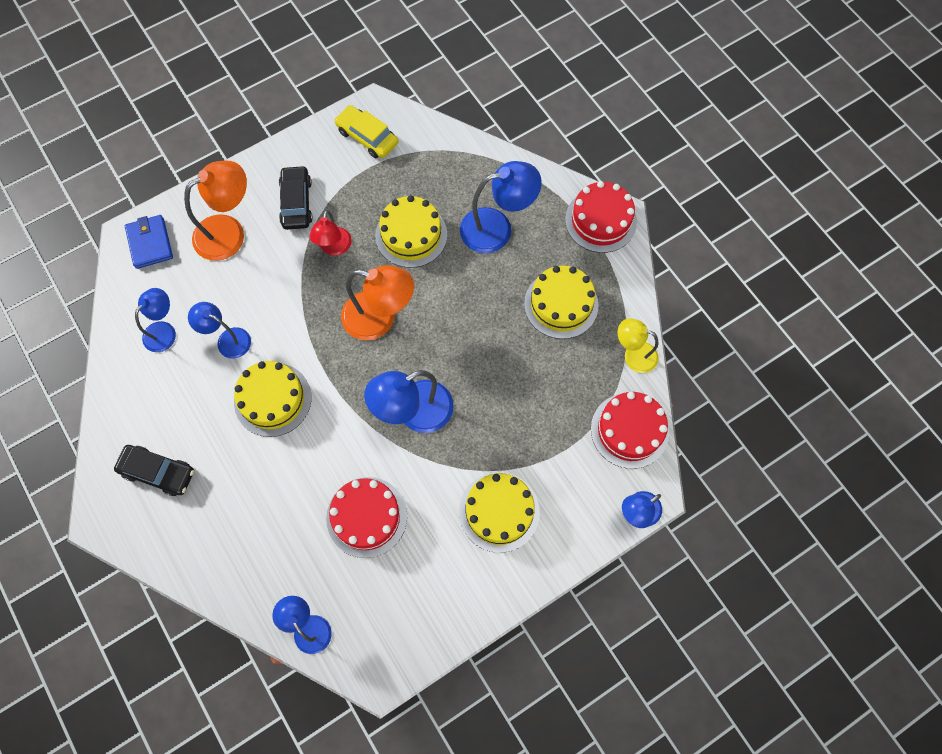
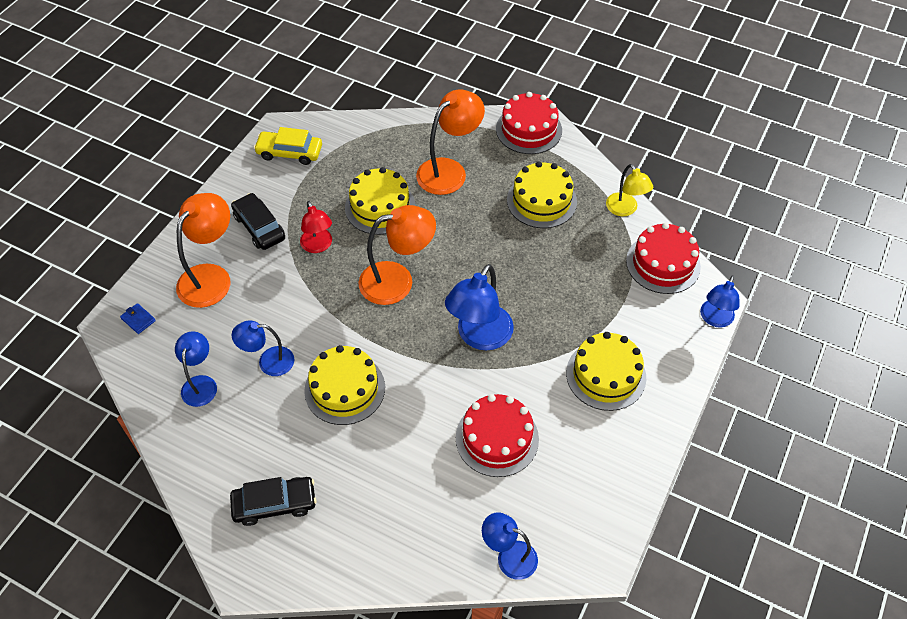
camera: 30 degrees left, 15 degrees down
blue wallet [125,215,173,269] -> blue wallet [120,303,156,334], size x0.55
blue lamp [460,161,542,253] -> orange lamp [416,89,485,195]
yellow lamp [618,318,659,373] -> yellow lamp turned 105 degrees counterclockwise [606,164,653,216]

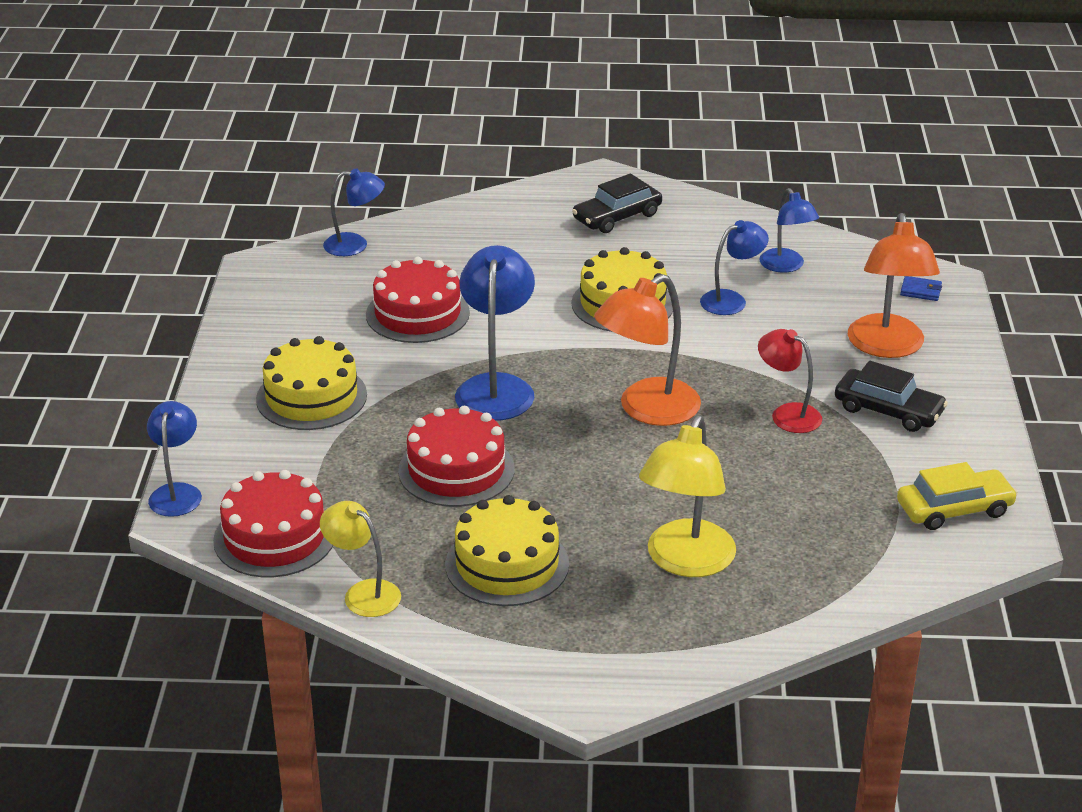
camera: 155 degrees right, 20 degrees down
yellow cake [345,167,415,235] -> none
orange lamp [416,89,485,195] -> yellow lamp [639,415,736,577]
red cake [496,92,562,154] -> red cake moved to [398,406,515,507]

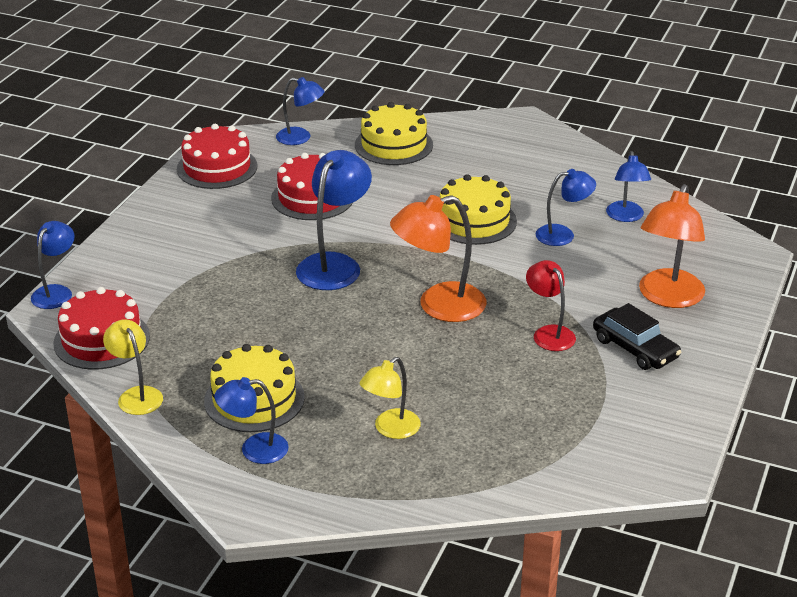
camera: 20 degrees right, 0 degrees up
yellow cake [256,336,367,430] -> yellow cake moved to [355,102,433,165]
red cake [398,406,515,507] -> red cake moved to [177,124,257,189]
black car [572,173,662,233] -> none
yellow lamp [639,415,736,577] -> yellow lamp [360,357,421,439], size x0.62
yellow car [897,462,1018,530] -> none
blue wallet [900,276,942,301] -> none
none -> blue lamp [214,377,289,464]

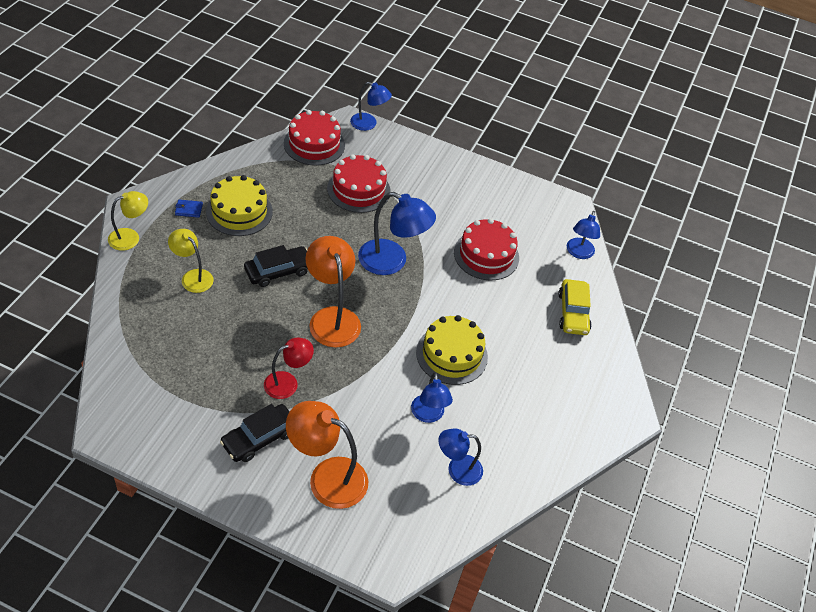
camera: 85 degrees right, 15 degrees up
yellow lamp [103,319,163,415] -> yellow lamp moved to [108,191,148,251]
red cake [177,124,257,189] -> red cake moved to [327,154,390,213]
blue lamp [214,377,289,464] -> blue wallet [175,199,203,218]
yellow cake [355,102,433,165] -> yellow car [558,279,592,335]
none -> black car [244,245,308,287]

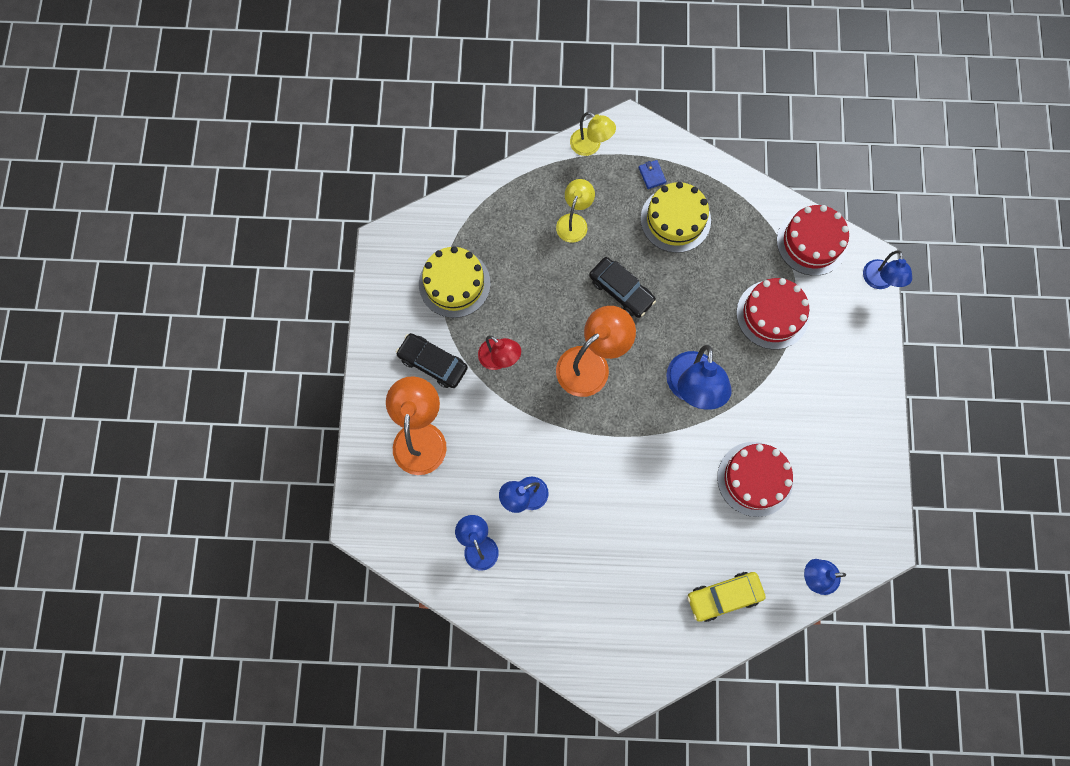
camera: 75 degrees right, 25 degrees up
yellow cake [416,315,488,385] -> yellow cake moved to [419,246,491,318]

